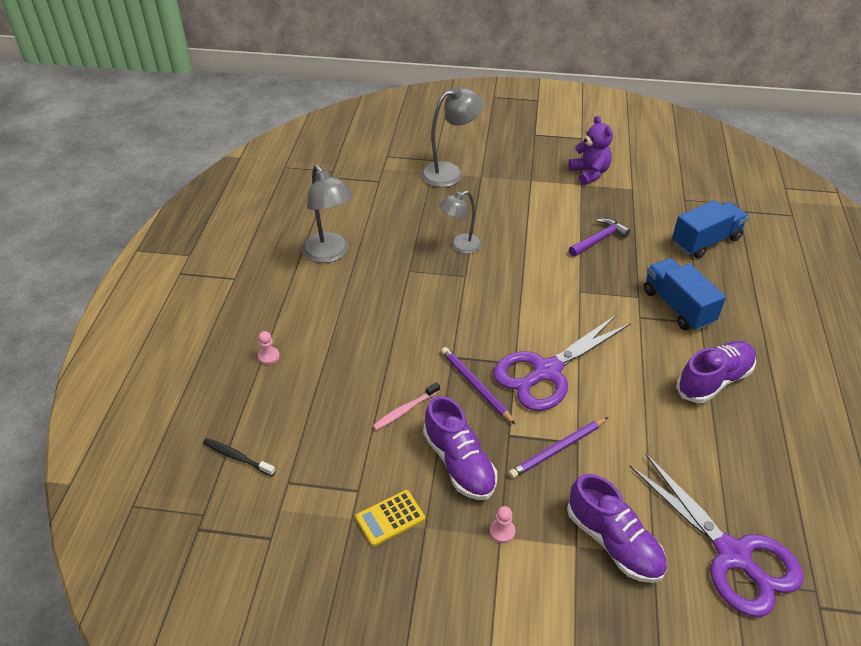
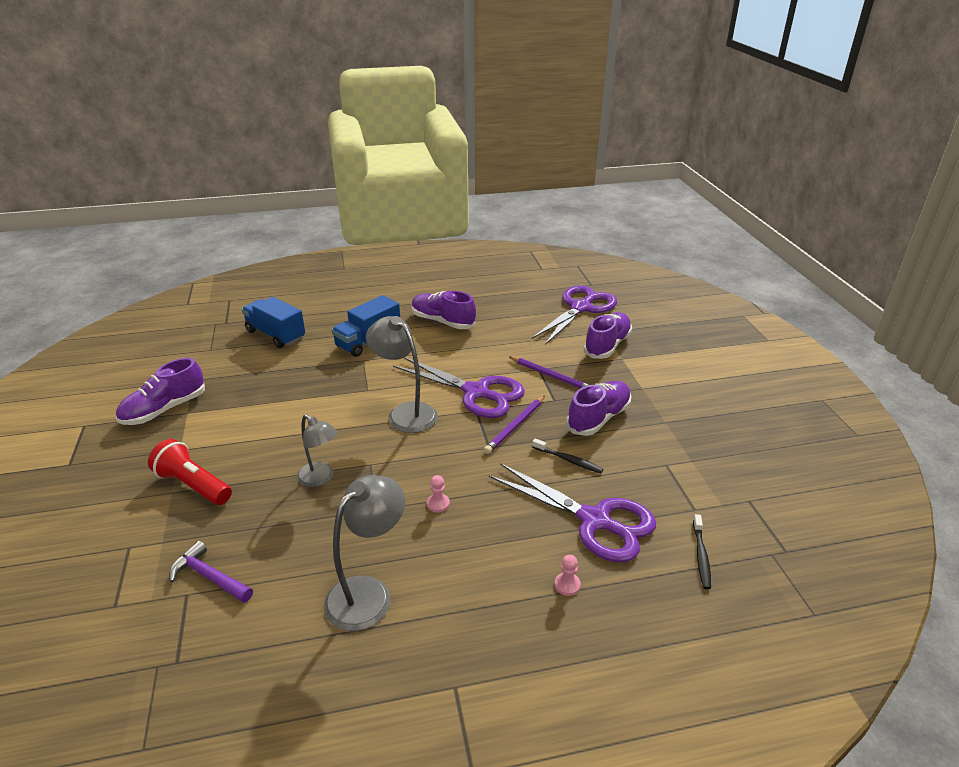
camera: 110 degrees left, 10 degrees down
yellow calculator [355,490,425,546] -> none
pink toothbrush [373,382,440,430] -> black toothbrush [532,438,603,473]
grey lamp [421,86,484,187] -> grey lamp moved to [366,316,438,433]
pink pawn [490,506,515,543] -> pink pawn moved to [427,475,450,513]
purple teddy bear [568,116,613,185] -> purple shoe [116,358,205,425]
purple hammer [569,218,630,257] -> purple hammer moved to [169,541,253,603]
none -> red flashlight [148,439,232,505]
none -> purple scissors [489,463,656,563]

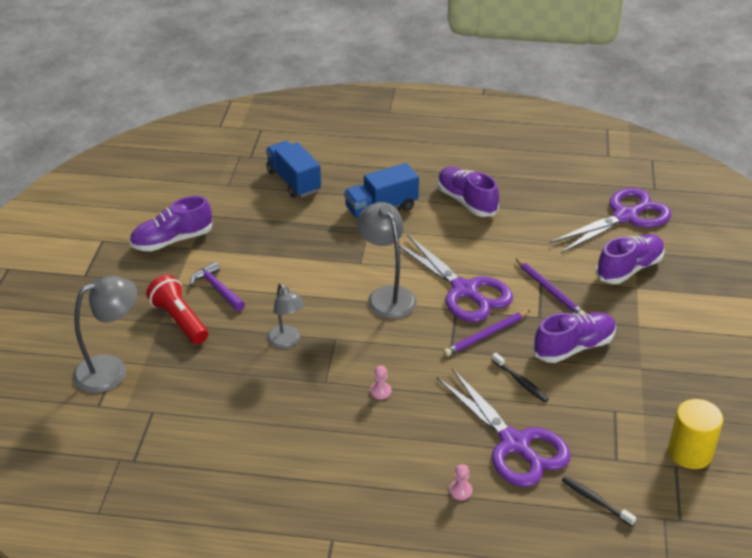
camera: 20 degrees right, 5 degrees up
purple hammer [169,541,253,603] -> purple hammer moved to [190,262,245,311]
grey lamp [324,475,405,631] -> grey lamp moved to [73,275,137,393]
black toothbrush [693,514,711,590] -> black toothbrush turned 105 degrees clockwise [562,476,637,526]
none -> yellow cylinder [668,399,723,469]

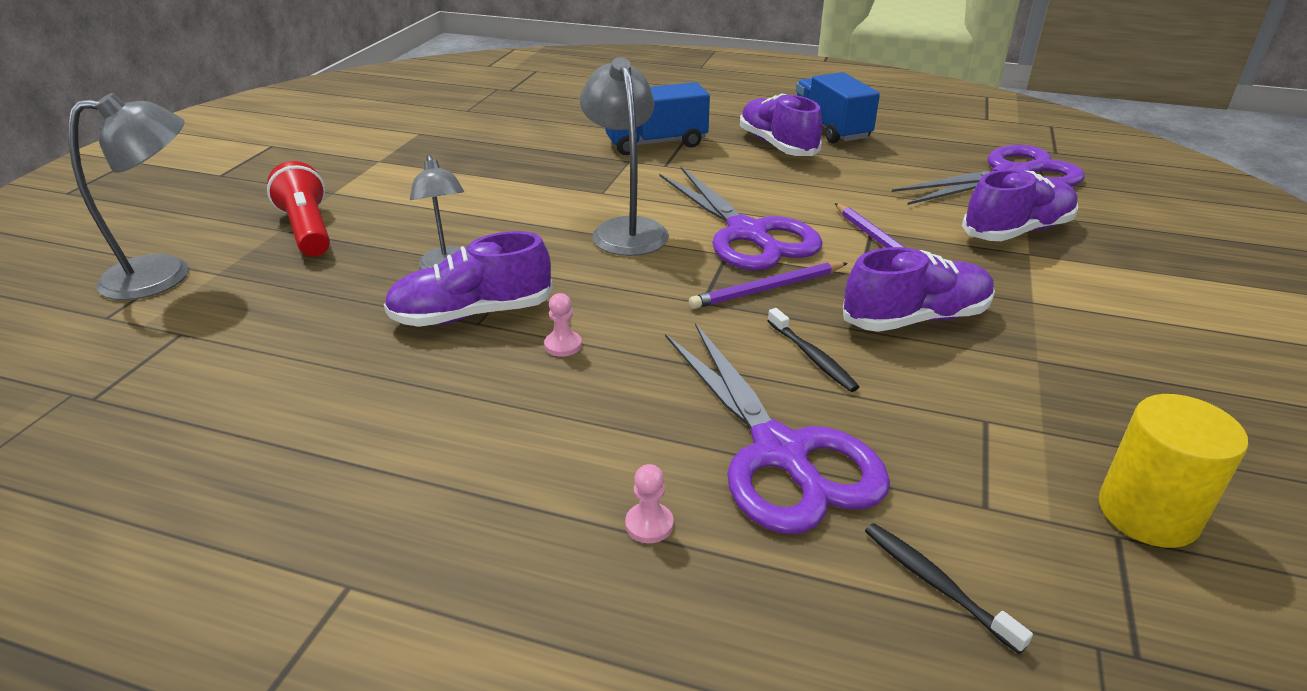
camera: 10 degrees right, 5 degrees down
purple shoe [129,196,212,251] -> purple shoe moved to [384,231,553,327]
purple hammer [190,262,245,311] -> none
blue truck [266,141,321,198] -> blue truck moved to [796,72,880,143]

